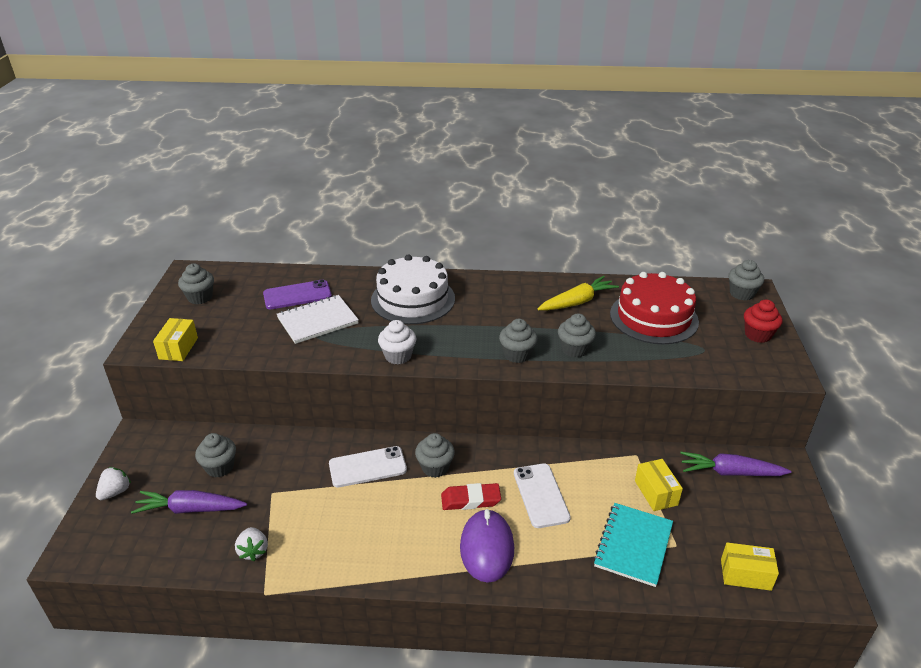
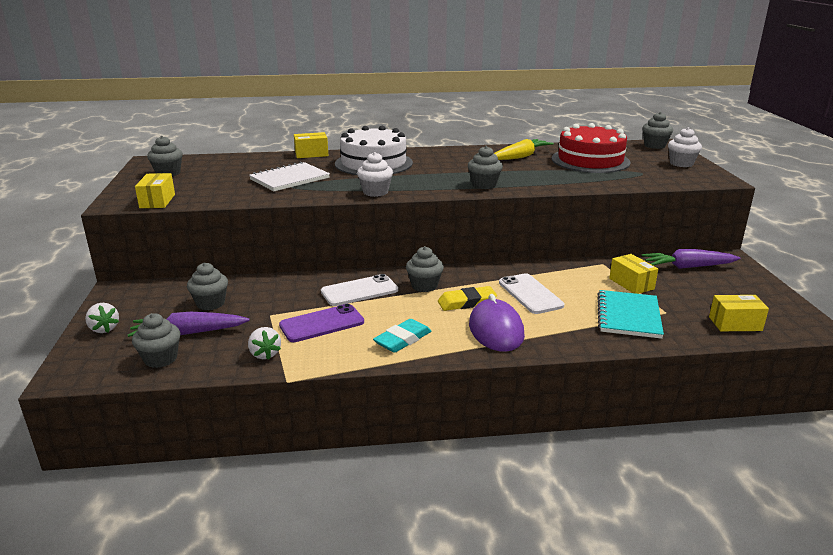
camera: 10 degrees left, 10 degrees down
white strawberry [96,467,131,500] -> white strawberry turned 120 degrees clockwise [85,303,119,333]
purple phone [263,279,332,309] -> purple phone moved to [279,304,364,342]
red eraser [441,483,501,510] -> yellow eraser [438,286,497,311]
grey cupcake [558,313,596,358] -> grey cupcake moved to [132,313,180,368]
red cupcake [744,300,783,343] -> white cupcake [668,127,702,167]
none -> yellow box [294,132,328,158]
none -> turquoise eraser [373,319,431,353]

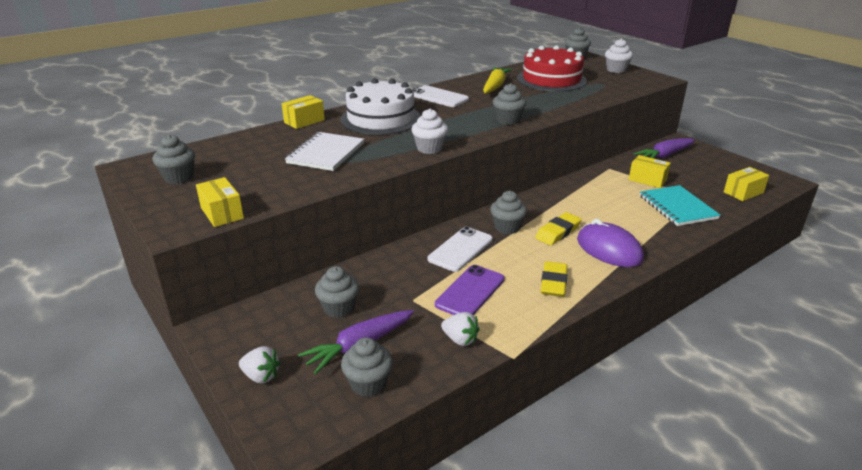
camera: 30 degrees left, 5 degrees up
turquoise eraser [373,319,431,353] -> yellow eraser [541,261,567,297]
white phone [499,273,564,314] -> white phone moved to [413,85,469,107]

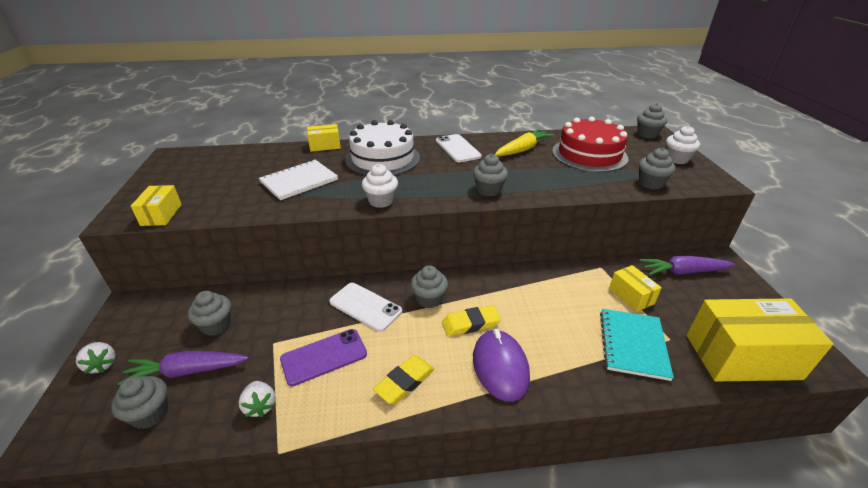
camera: 30 degrees right, 5 degrees up
grey cupcake [153,135,195,184] -> grey cupcake moved to [639,148,676,189]
white phone [428,227,493,272] -> white phone turned 60 degrees clockwise [329,283,402,332]
yellow box [724,167,769,201] -> yellow box [686,298,834,381], size x2.03

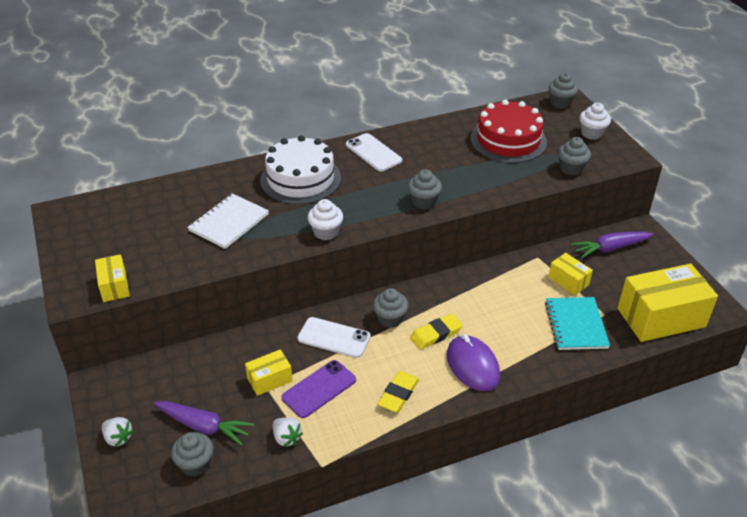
camera: 15 degrees left, 5 degrees up
purple carrot [117,351,248,386] -> purple carrot turned 135 degrees counterclockwise [154,401,254,446]
grey cupcake [188,291,231,336] -> none
yellow box [307,124,341,152] -> yellow box moved to [245,349,293,396]
yellow carrot [495,129,554,156] -> none

